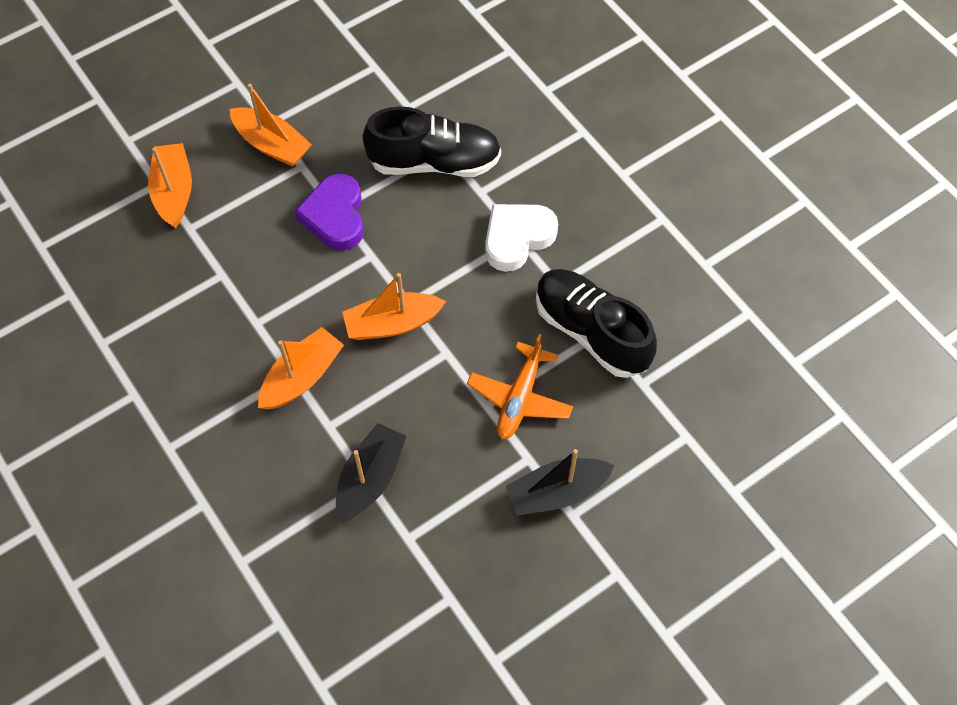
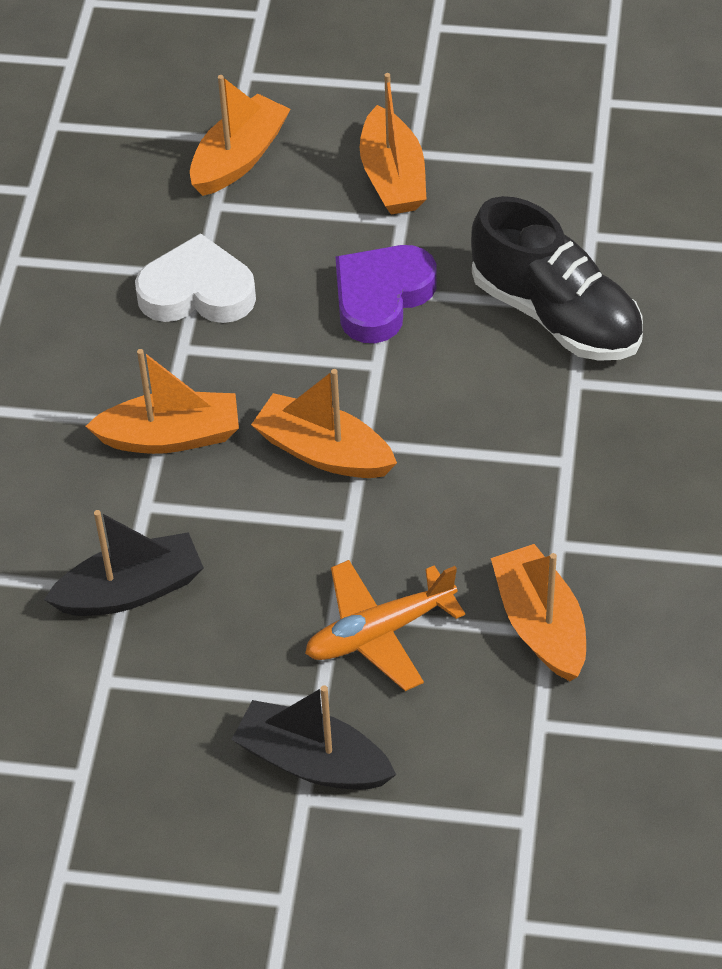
camera: 45 degrees right, 10 degrees down
white heart [485,204,558,272] -> white heart moved to [135,233,256,323]
black shoe [536,269,657,378] -> orange boat [491,544,586,681]

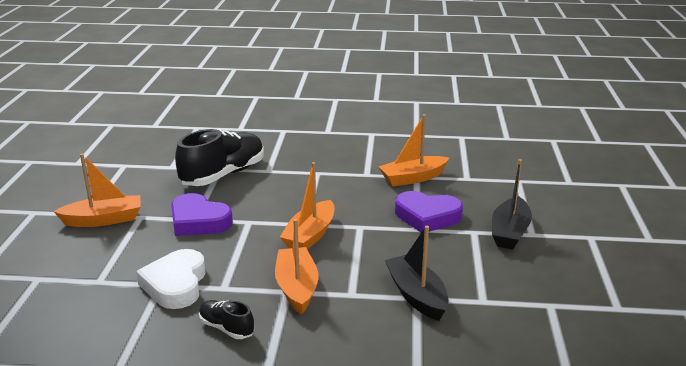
camera: 95 degrees left, 25 degrees down
orange boat [190,75,291,196] -> none
orange plane [305,560,465,691] -> purple heart [395,191,463,233]
none -> black shoe [199,300,254,339]

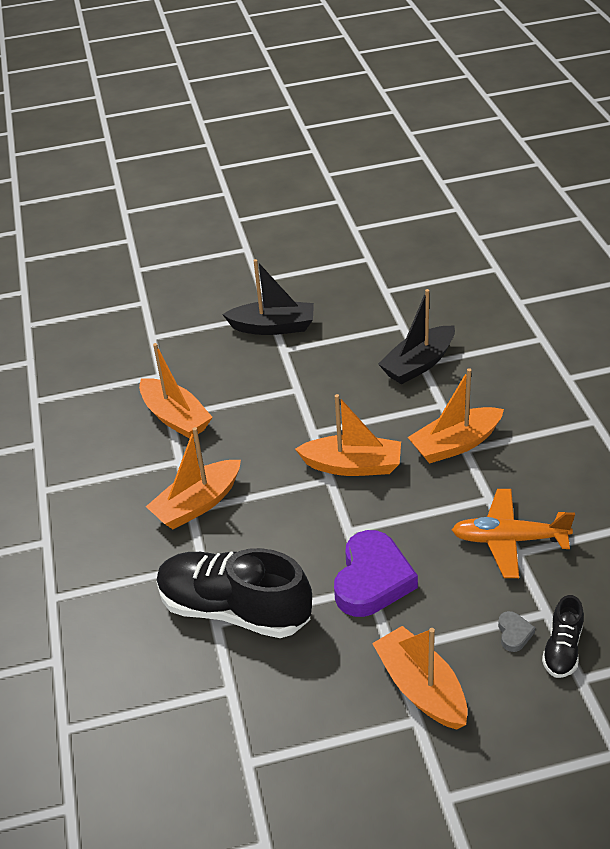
camera: 105 degrees left, 15 degrees up
white heart [136,249,206,309] -> orange plane [452,489,575,578]
black shoe [199,300,254,339] -> black shoe moved to [542,595,584,678]
purple heart [395,191,463,233] -> none
none -> orange boat [146,427,241,529]
none -> grey heart [498,611,536,652]

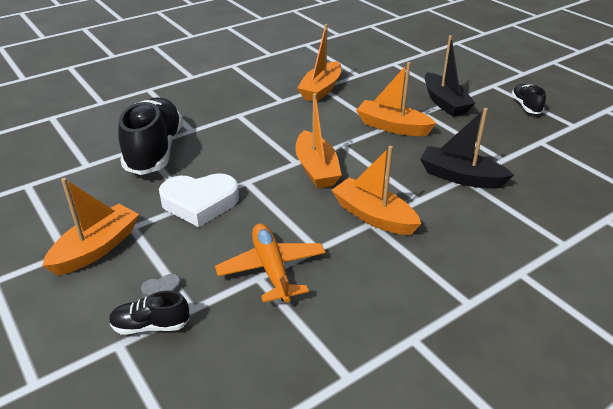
camera: 65 degrees right, 5 degrees down
orange boat [146,427,241,529] -> orange boat moved to [356,62,437,136]
purple heart [334,530,418,617] -> white heart [159,173,239,227]
none -> black shoe [511,84,546,114]

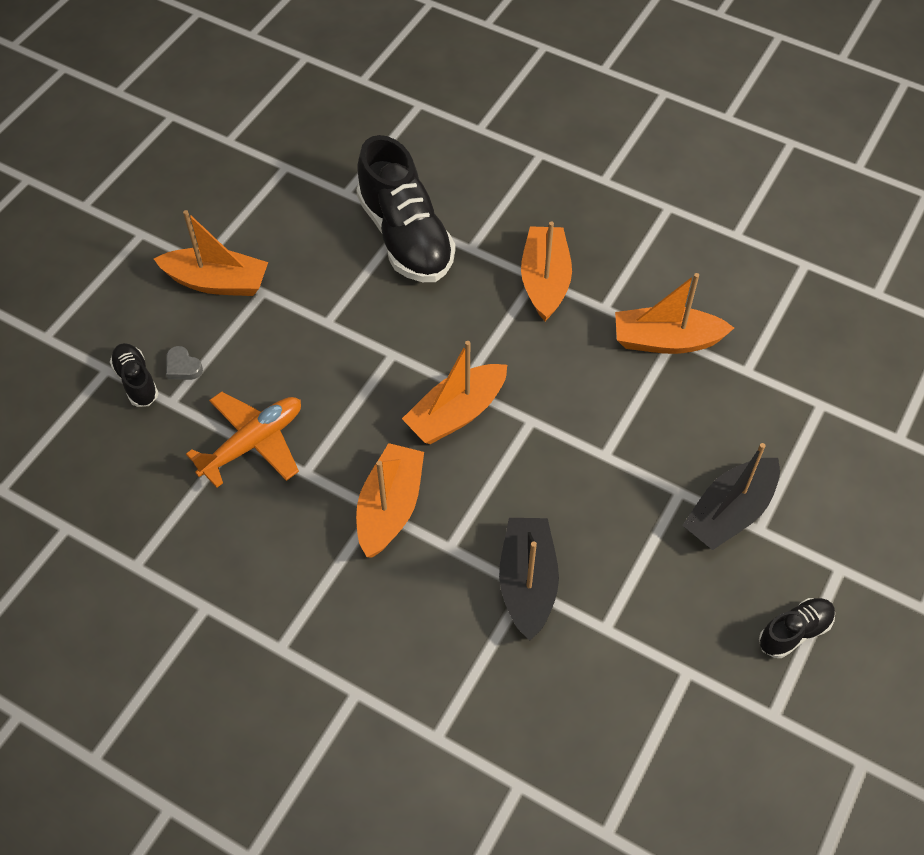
camera: 65 degrees right, 20 degrees up
black shoe [118,97,183,175] -> black shoe turned 90 degrees clockwise [356,135,455,282]
white heart [159,173,239,227] -> none
orange boat [356,62,437,136] -> orange boat moved to [521,221,572,321]

